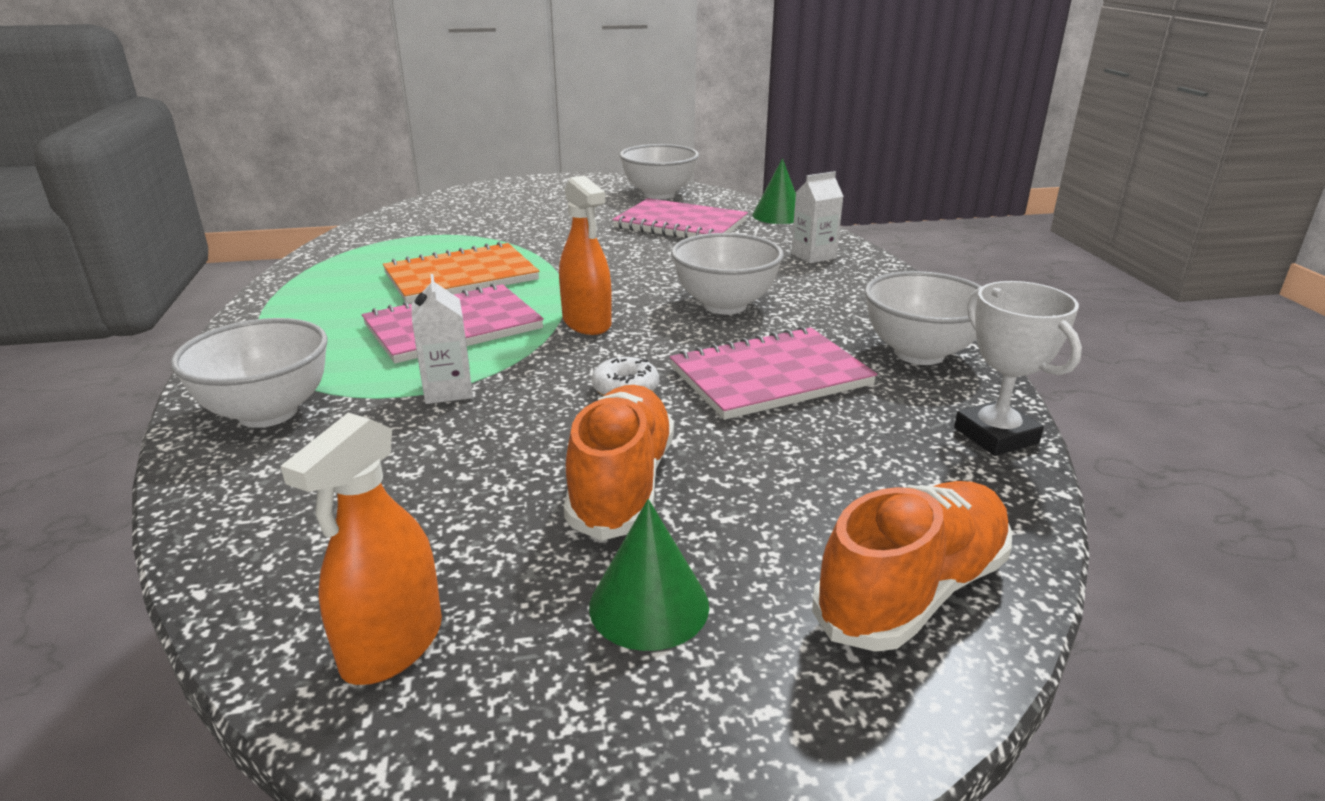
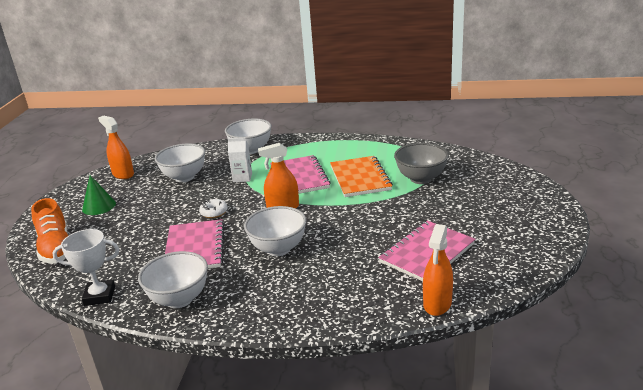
camera: 110 degrees right, 0 degrees up
orange shoe [564,385,674,541] -> none
white bowl [620,144,699,199] -> white bowl moved to [155,143,205,182]
green cone [752,158,796,224] -> orange spray bottle [423,224,453,316]
white carton [791,171,844,263] -> none
none -> grey bowl [394,143,448,184]

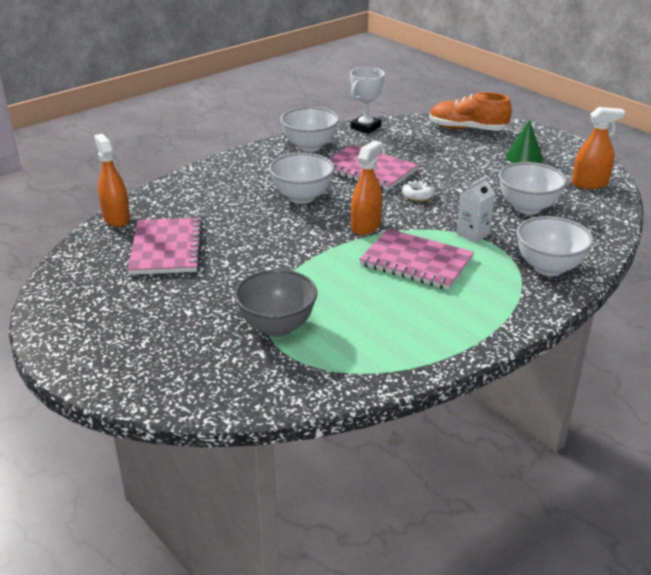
camera: 130 degrees right, 5 degrees up
orange notebook [330,156,393,197] -> none

